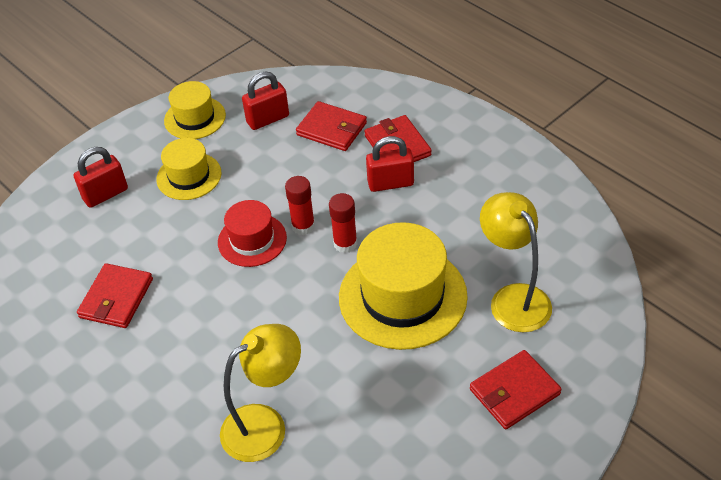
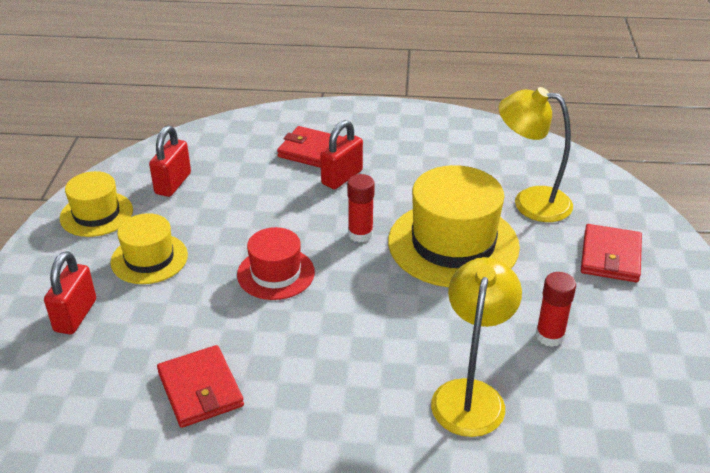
camera: 45 degrees left, 10 degrees down
red glue stick [285,176,315,235] -> red glue stick moved to [536,272,576,347]
red wallet [296,101,367,151] -> none

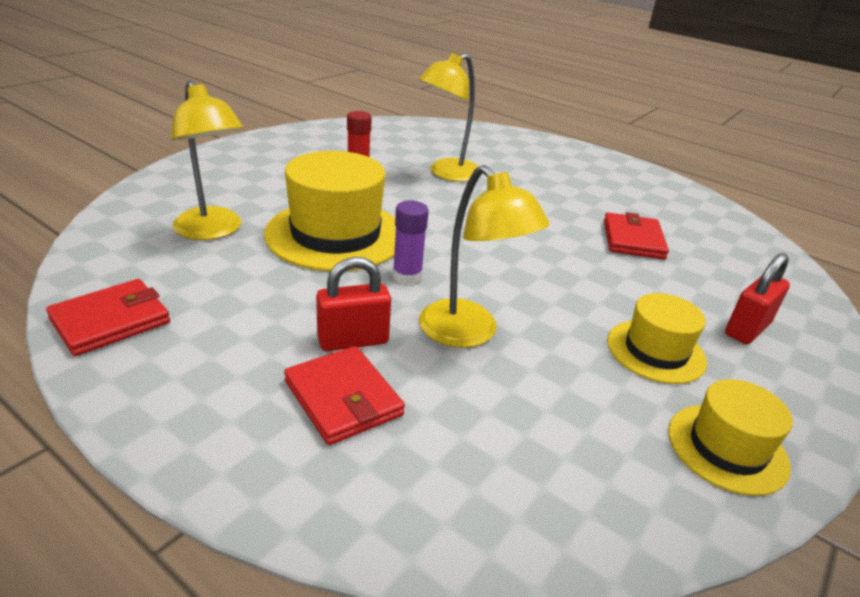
camera: 150 degrees left, 5 degrees down
red padlock [149,126,191,197] -> none
red hat [237,227,315,300] -> none
red glue stick [347,174,375,242] -> purple glue stick [392,200,429,285]
red wallet [581,224,642,282] -> red wallet moved to [46,279,170,356]
none -> yellow lamp [419,165,550,348]

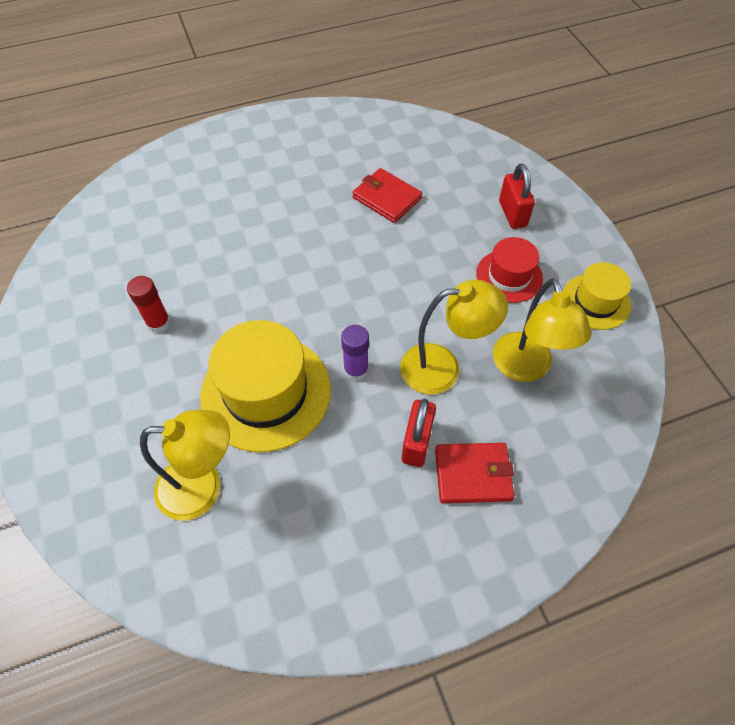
camera: 55 degrees left, 25 degrees up
red wallet [46,279,170,356] -> none
yellow lamp [418,53,478,182] -> yellow lamp moved to [493,278,592,382]
yellow hat [607,293,707,384] -> red hat [476,237,543,303]

